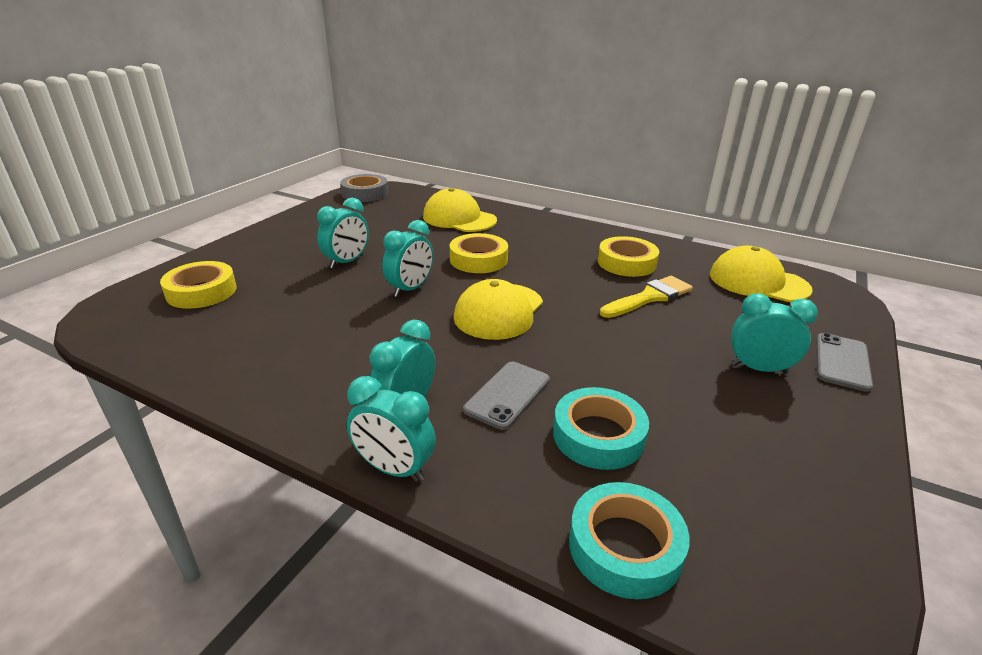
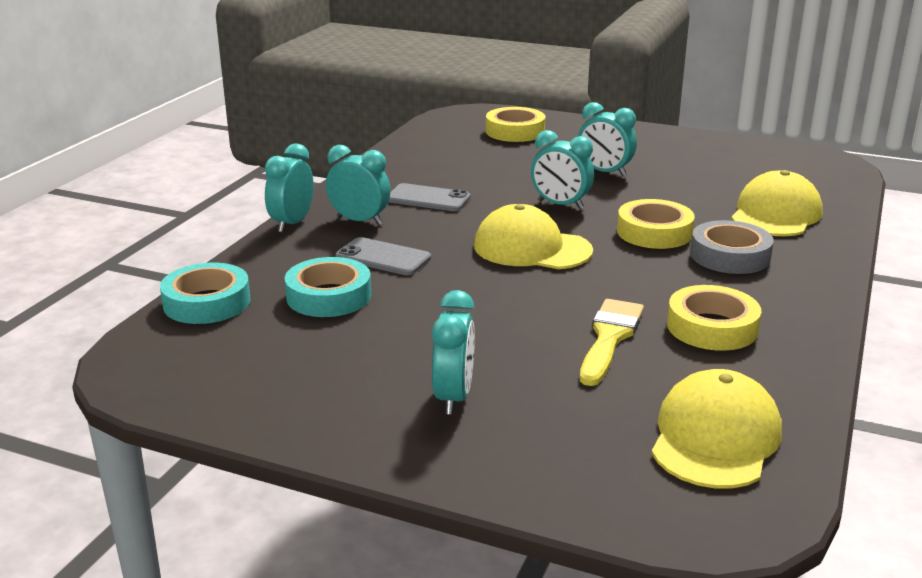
camera: 85 degrees right, 5 degrees down
grey tape [340,174,388,202] -> grey tape moved to [690,220,774,274]
yellow brush [600,276,693,318] -> yellow brush turned 120 degrees counterclockwise [580,299,644,386]
grey phone [816,333,873,392] -> grey phone moved to [389,183,471,211]

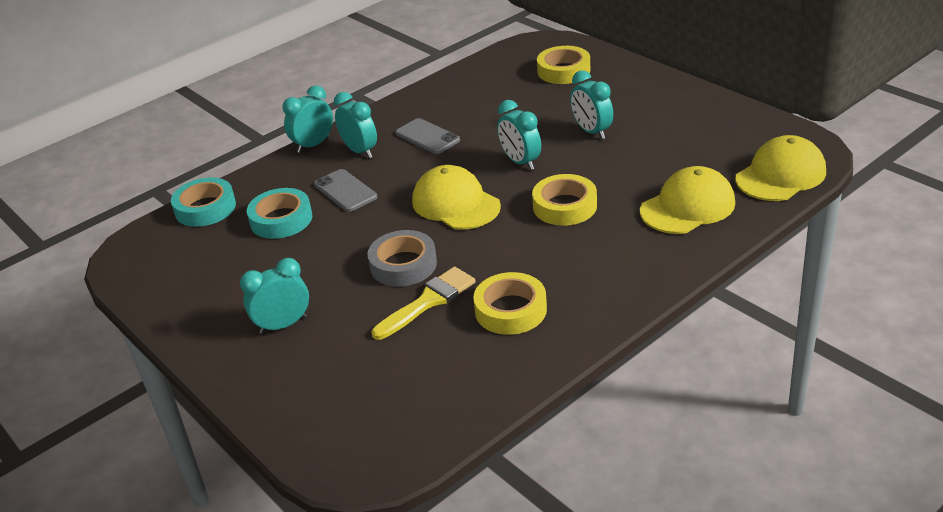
camera: 30 degrees right, 10 degrees up
turquoise clock [432,290,475,415] -> turquoise clock turned 150 degrees counterclockwise [240,258,309,334]
yellow cap [651,369,782,488] -> yellow cap moved to [735,135,826,201]
grey tape [690,220,774,274] -> grey tape moved to [367,230,437,287]

